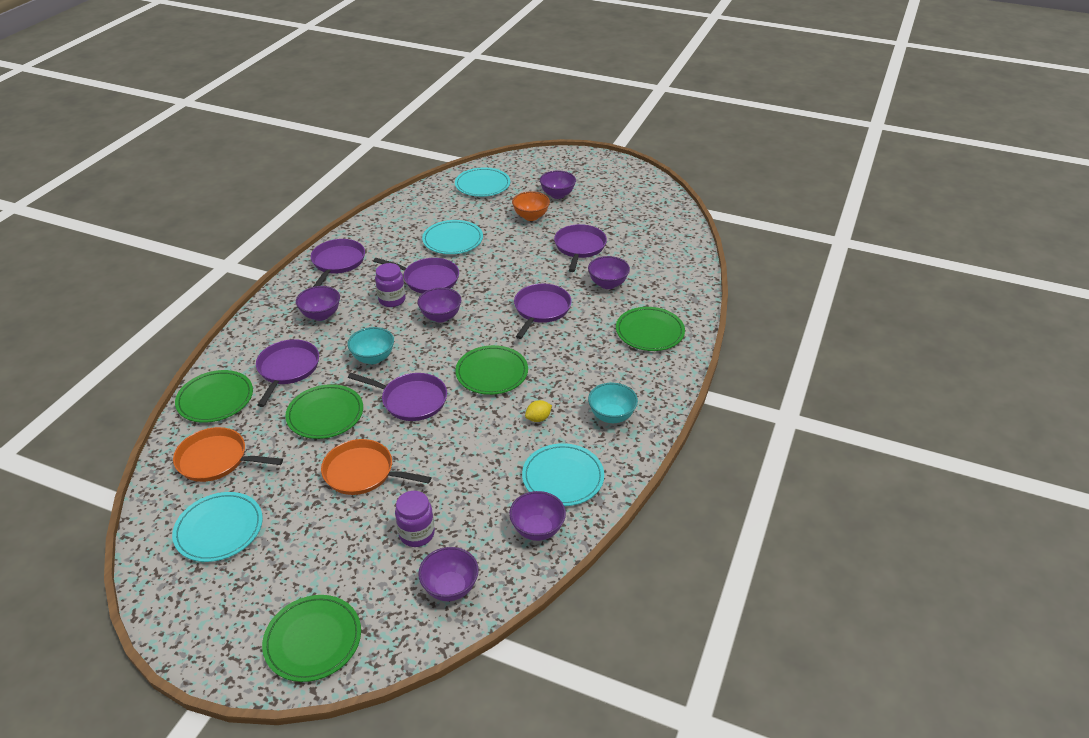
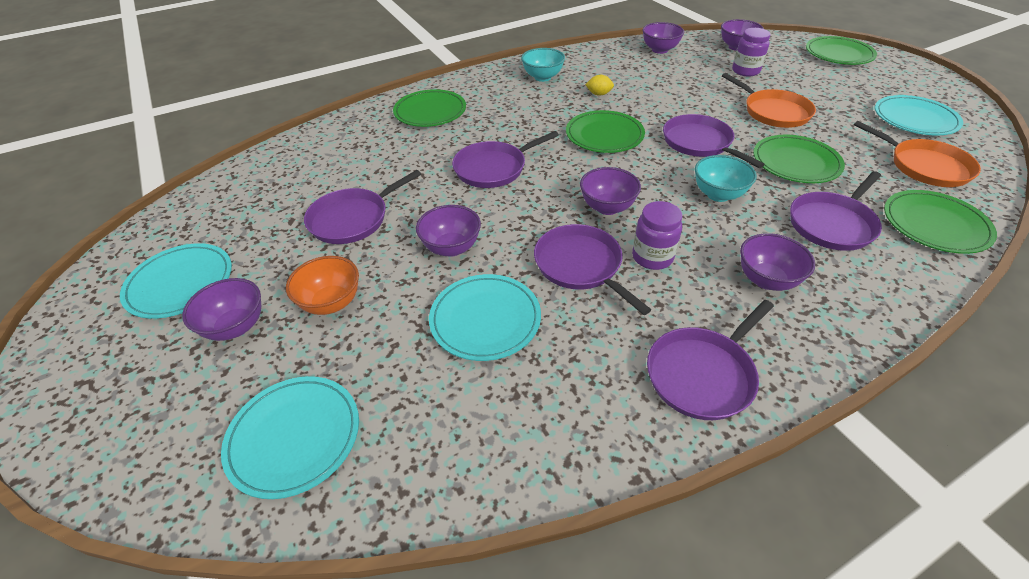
camera: 140 degrees left, 5 degrees up
turquoise plate [522,443,604,506] -> turquoise plate moved to [120,243,232,319]
purple bowl [588,256,630,289] -> purple bowl moved to [416,205,481,257]

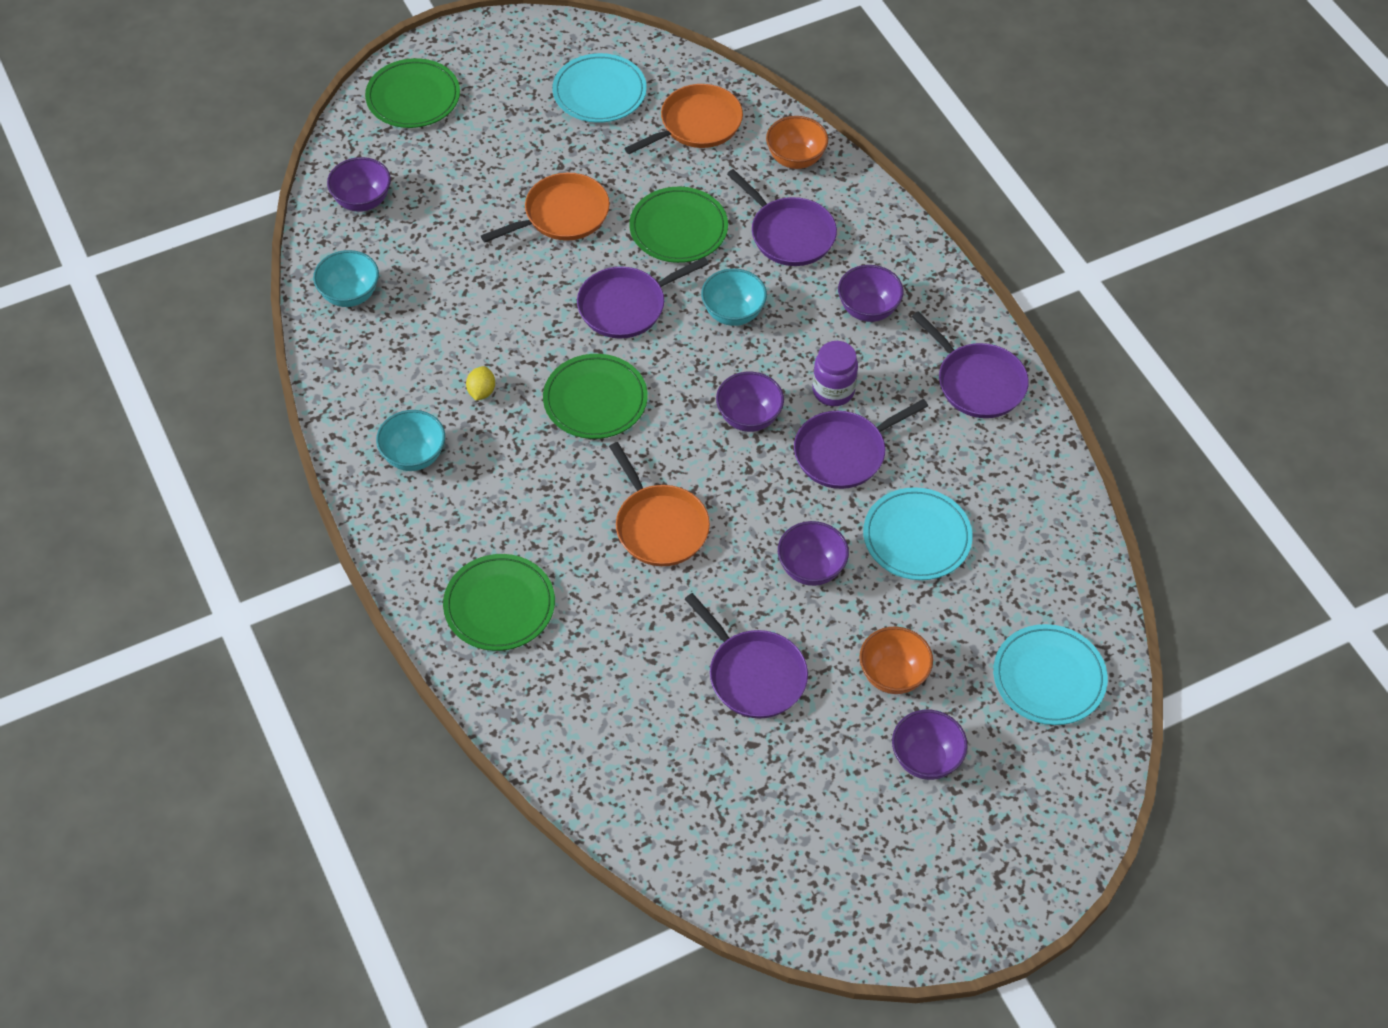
camera: 90 degrees left, 10 degrees up
turquoise plate [120,243,232,319] -> none
purple pan [452,131,559,188] -> orange pan [609,442,710,566]
purple bowl [642,22,684,54] -> turquoise bowl [313,250,379,307]
purple jar [732,28,770,77] -> none
green plate [884,190,997,254] -> orange bowl [766,116,828,169]

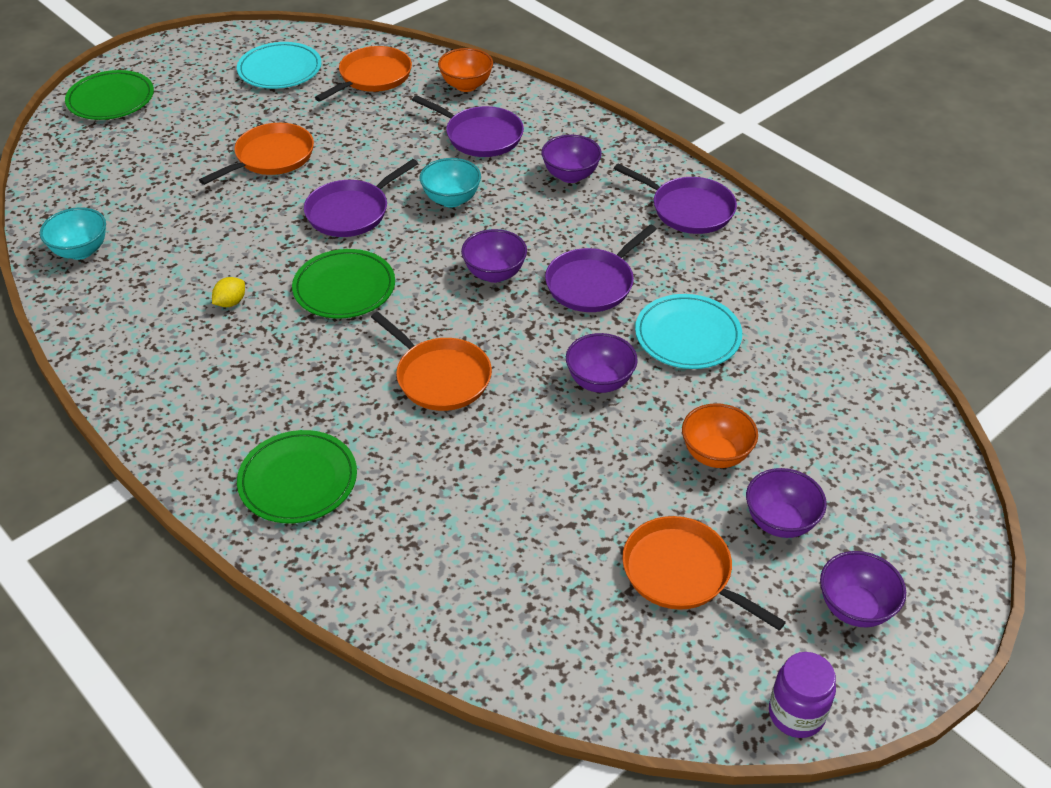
camera: 15 degrees left, 10 degrees down
purple bowl [327,157,391,212] -> purple bowl moved to [820,551,906,627]
turquoise bowl [376,410,445,471] -> none
yellow lemon [466,366,495,401] -> yellow lemon turned 45 degrees clockwise [212,277,245,307]
green plate [629,187,728,263] -> none
purple pan [685,593,808,718] -> none
purple jar [812,341,858,406] -> purple jar moved to [769,652,836,738]
turquoise plate [993,624,1108,725] -> none
none -> orange pan [622,516,786,631]

